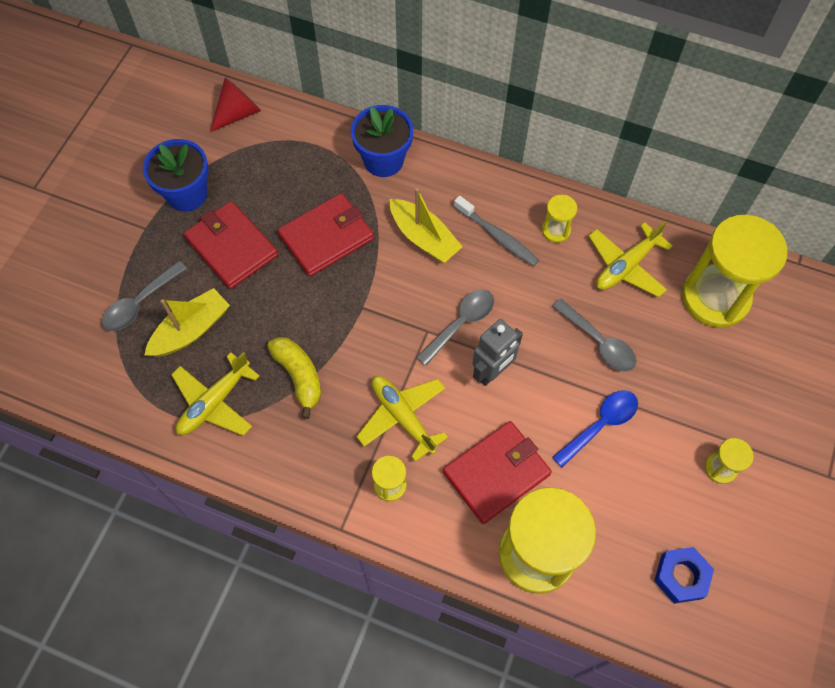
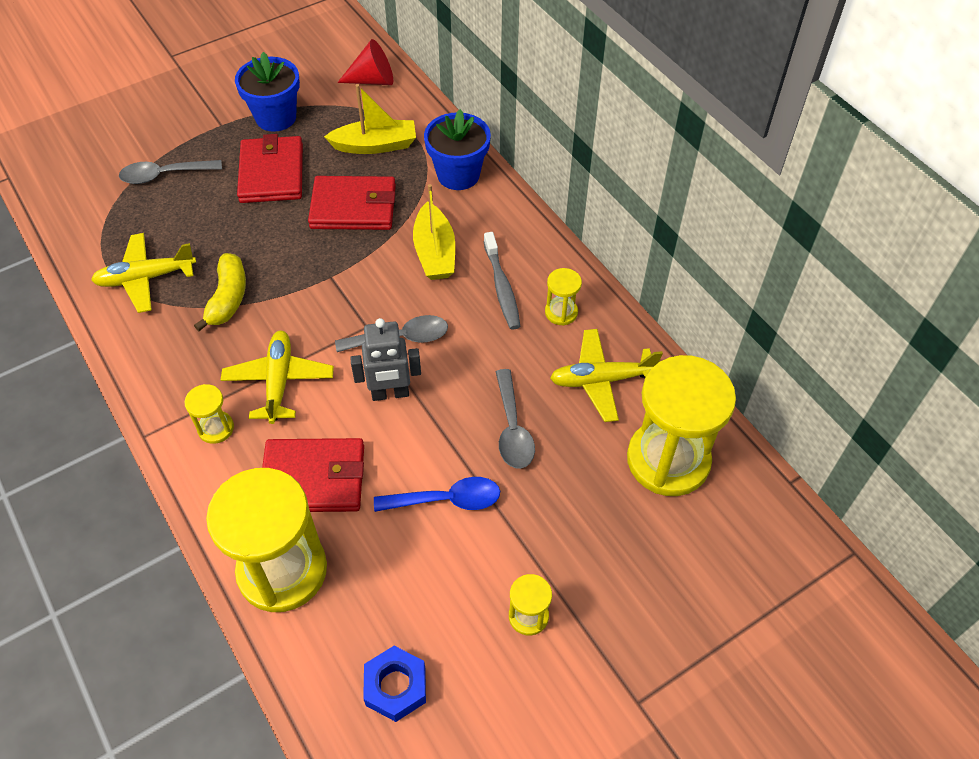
camera: 35 degrees right, 10 degrees down
yellow boat [145,288,230,357] -> yellow boat moved to [324,84,416,154]

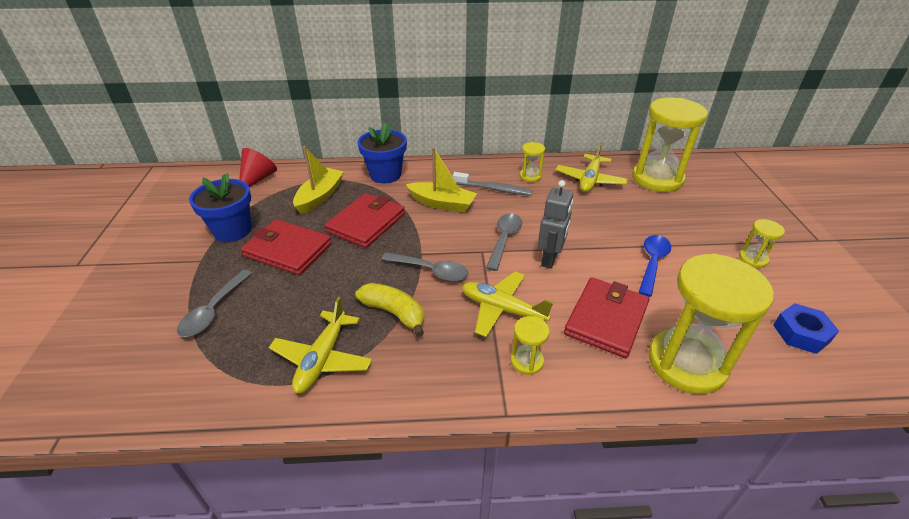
camera: 60 degrees left, 15 degrees down
grey spoon [496,369,535,469] -> grey spoon moved to [381,252,469,281]

